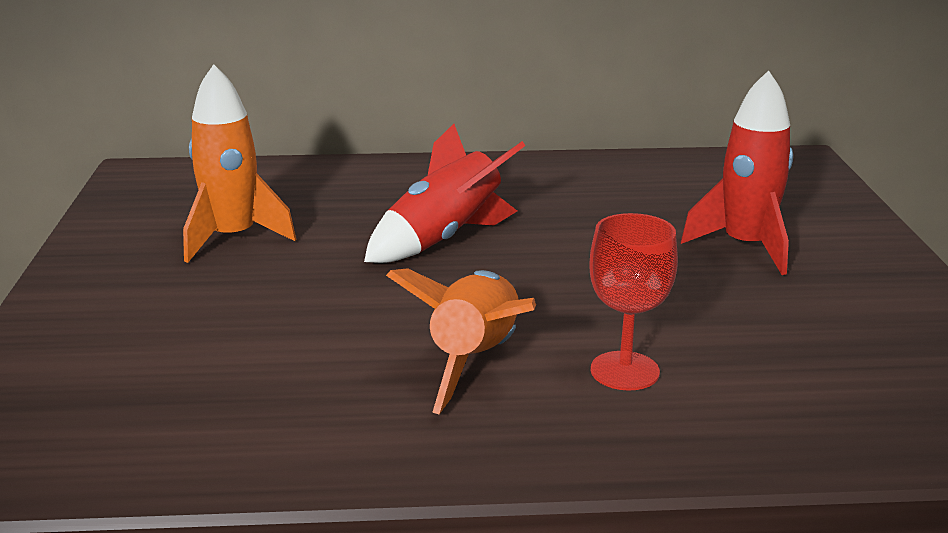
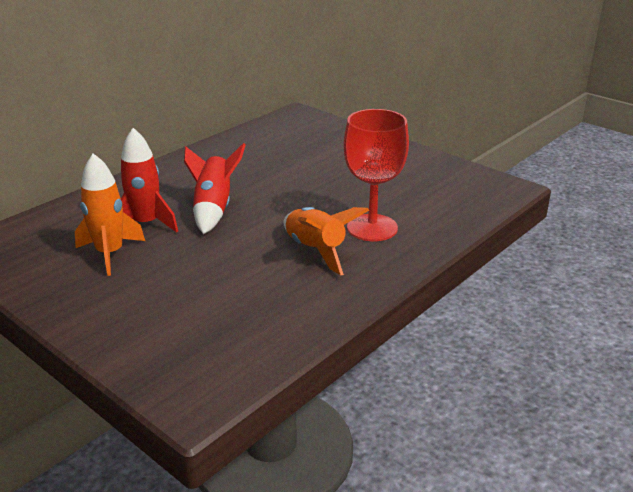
camera: 45 degrees left, 5 degrees up
red goblet [589,213,678,391] -> red goblet [344,109,409,241], size x1.58
red rocket [681,70,793,275] -> red rocket moved to [121,128,178,233]

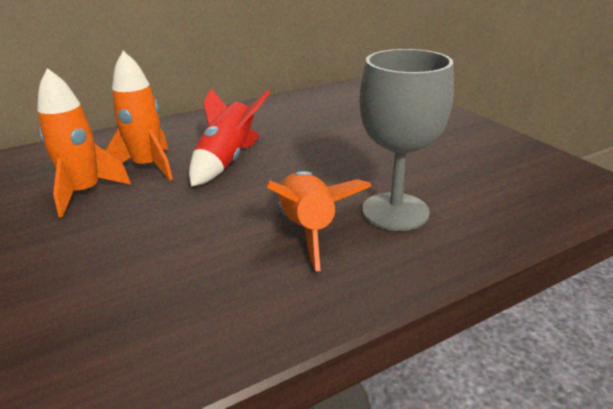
camera: 20 degrees right, 0 degrees up
red rocket [121,128,178,233] -> orange rocket [105,51,173,180]
red goblet [344,109,409,241] -> grey goblet [359,49,454,231]

